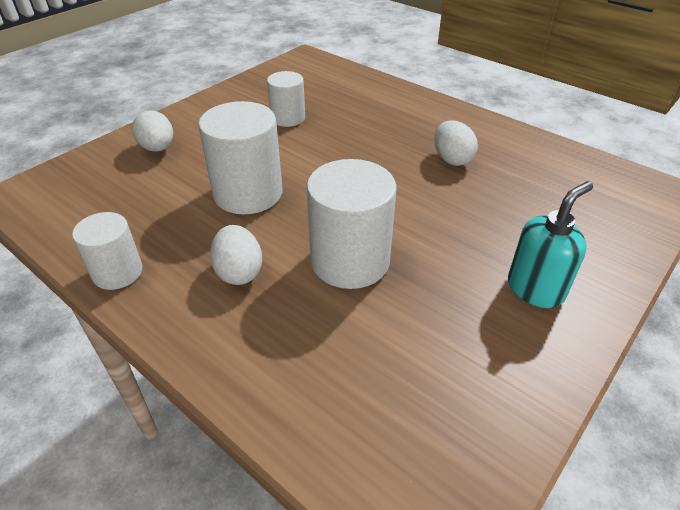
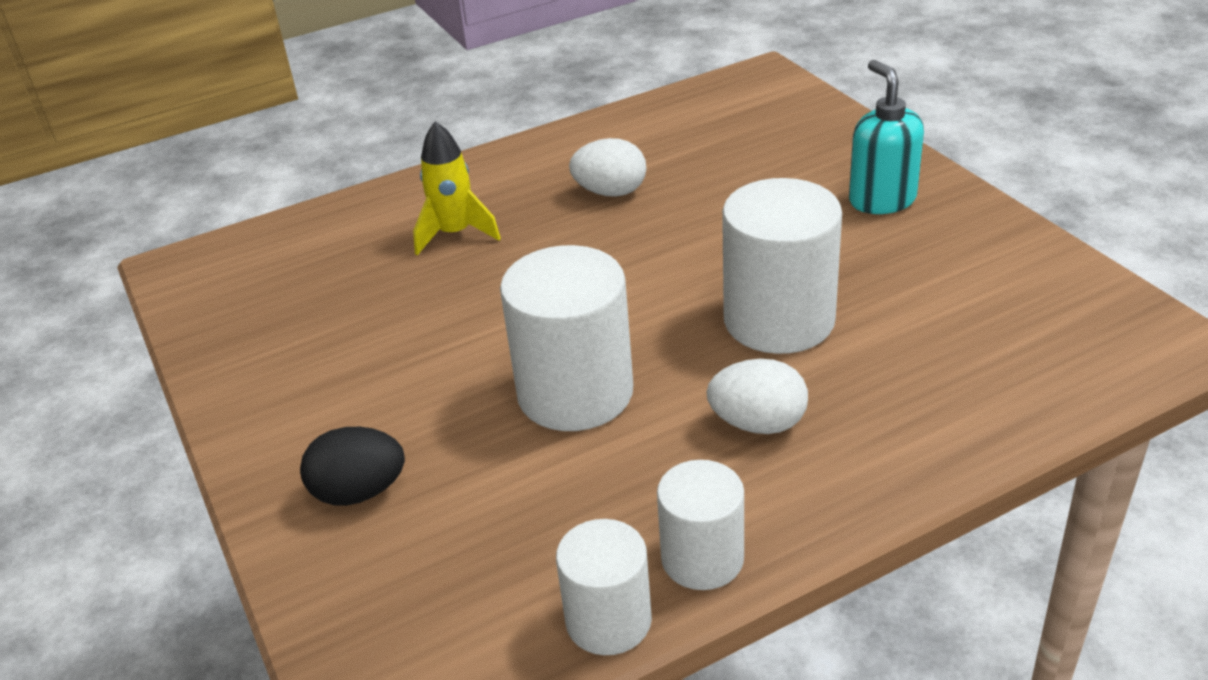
camera: 65 degrees left, 5 degrees down
white egg [132,110,173,152] -> black egg [300,427,405,506]
white cylinder [267,71,305,127] -> white cylinder moved to [556,519,652,655]
none -> yellow rocket [413,122,501,255]

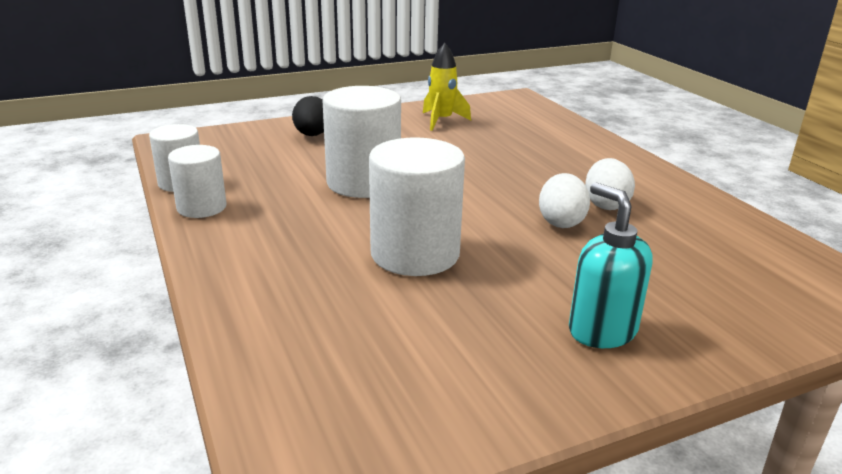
camera: 90 degrees right, 10 degrees down
yellow rocket [413,122,501,255] -> yellow rocket moved to [423,43,471,131]
white egg [706,359,808,434] -> white egg moved to [539,173,590,228]
turquoise soap dispenser [849,60,924,214] -> turquoise soap dispenser turned 105 degrees counterclockwise [569,182,653,348]

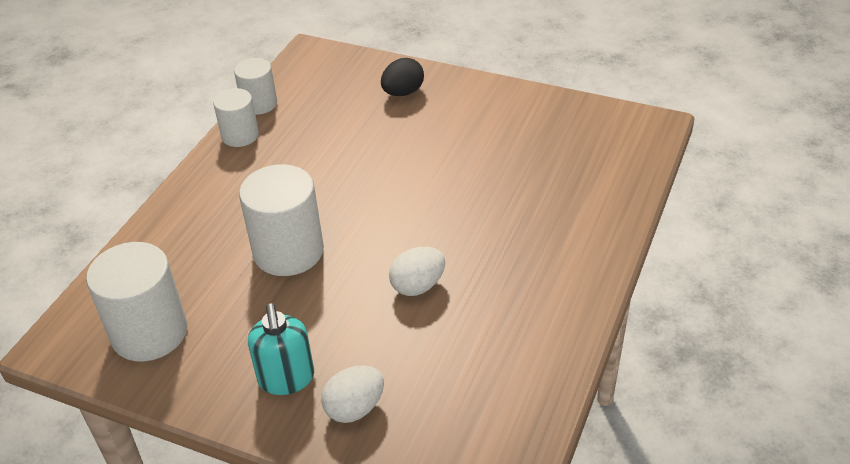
camera: 50 degrees right, 15 degrees up
white cylinder [323,86,401,198] -> white cylinder moved to [86,242,187,362]
yellow rocket [423,43,471,131] -> none
turquoise soap dispenser [569,182,653,348] -> turquoise soap dispenser turned 150 degrees clockwise [248,303,314,395]
white egg [585,158,635,210] -> white egg moved to [321,365,384,423]

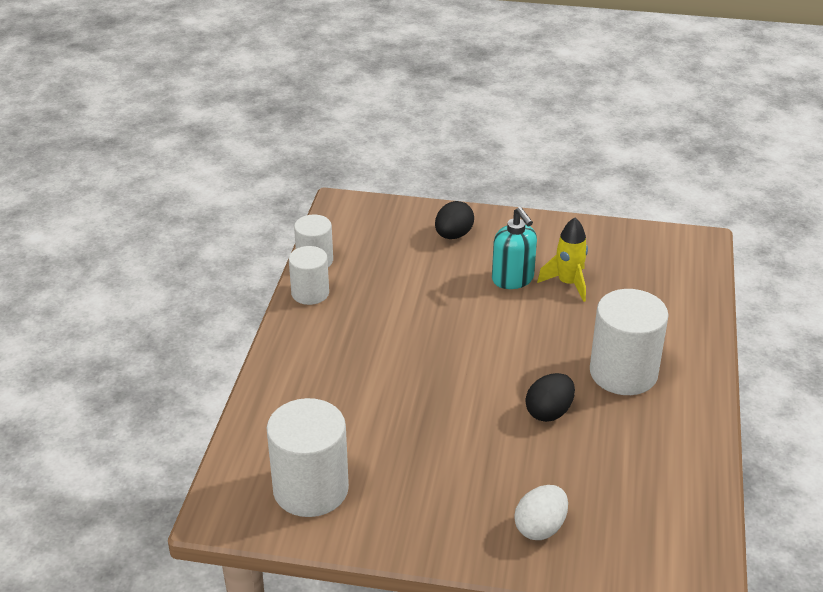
camera: 15 degrees left, 5 degrees down
white cylinder [239,164,324,276] -> white cylinder moved to [590,289,669,395]
turquoise soap dispenser [248,303,314,395] -> turquoise soap dispenser moved to [492,207,537,289]
white egg [389,247,445,296] -> black egg [526,373,575,422]
none -> yellow rocket [537,218,588,302]

